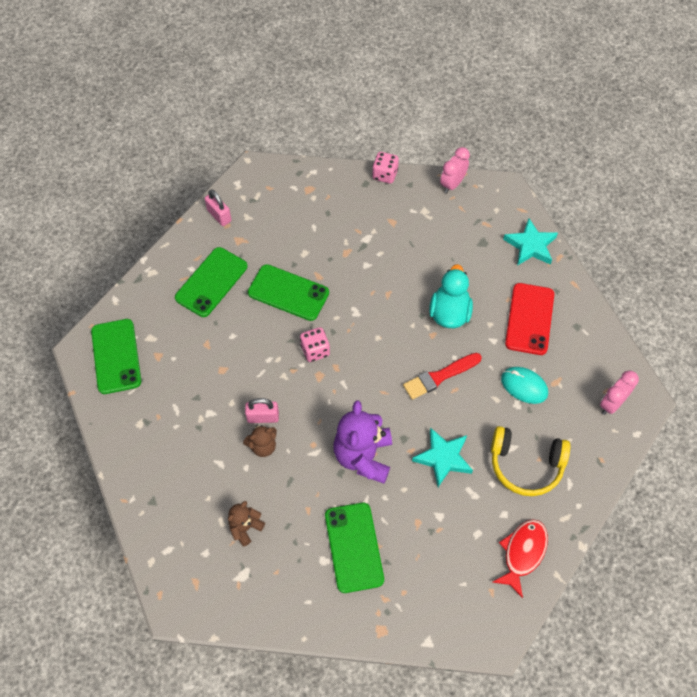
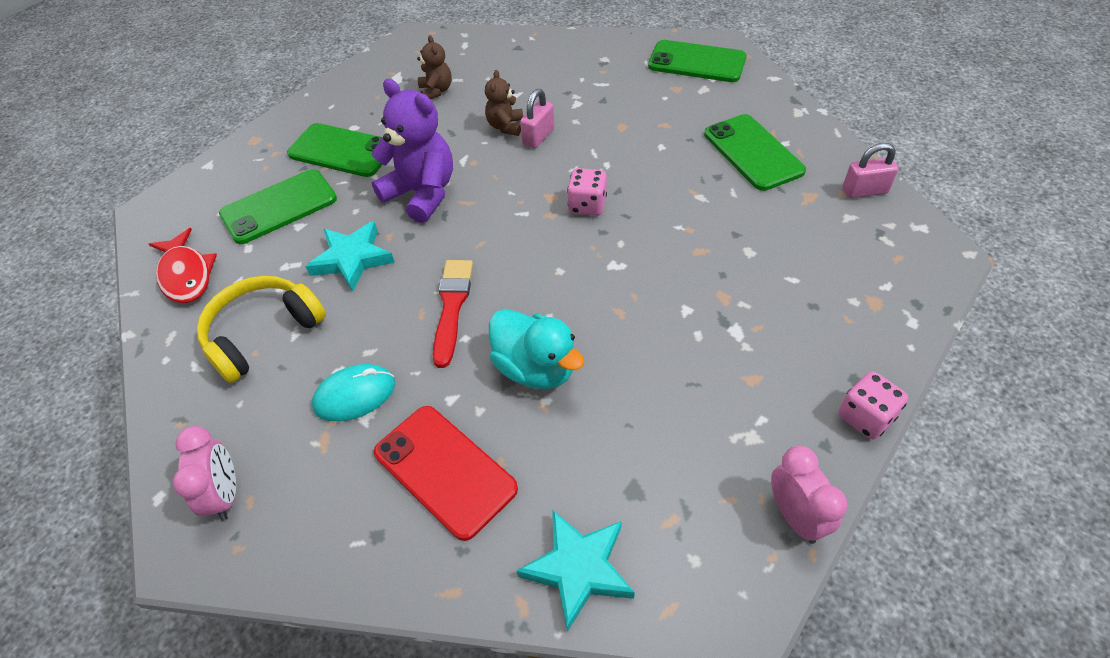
camera: 125 degrees right, 10 degrees down
green phone [248,264,329,321] -> green phone moved to [219,169,337,244]

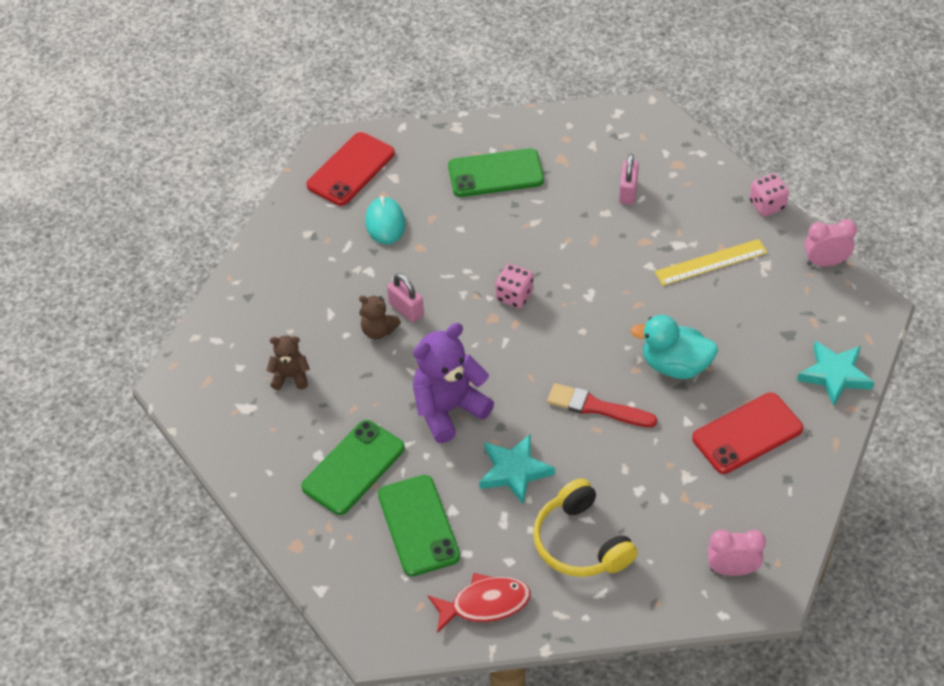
camera: 75 degrees left, 0 degrees up
turquoise mouse [312,364,395,421] -> turquoise mouse moved to [365,196,405,244]
turquoise duck [489,309,584,389] -> turquoise duck turned 135 degrees counterclockwise [630,315,718,379]
green phone [648,40,746,82] -> red phone [306,132,395,206]
pink padlock [843,143,899,198] -> pink padlock moved to [619,154,639,204]
none -> yellow ruler [655,239,767,286]

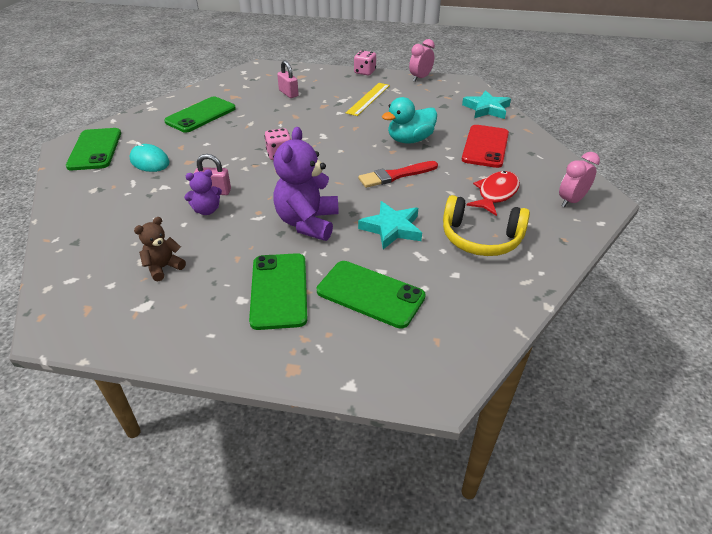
camera: 45 degrees left, 10 degrees down
red phone [306,132,395,206] -> green phone [66,128,121,170]
brown teddy bear [359,295,401,339] -> purple teddy bear [184,169,222,215]
red fish [428,573,531,633] -> red fish moved to [467,171,520,216]

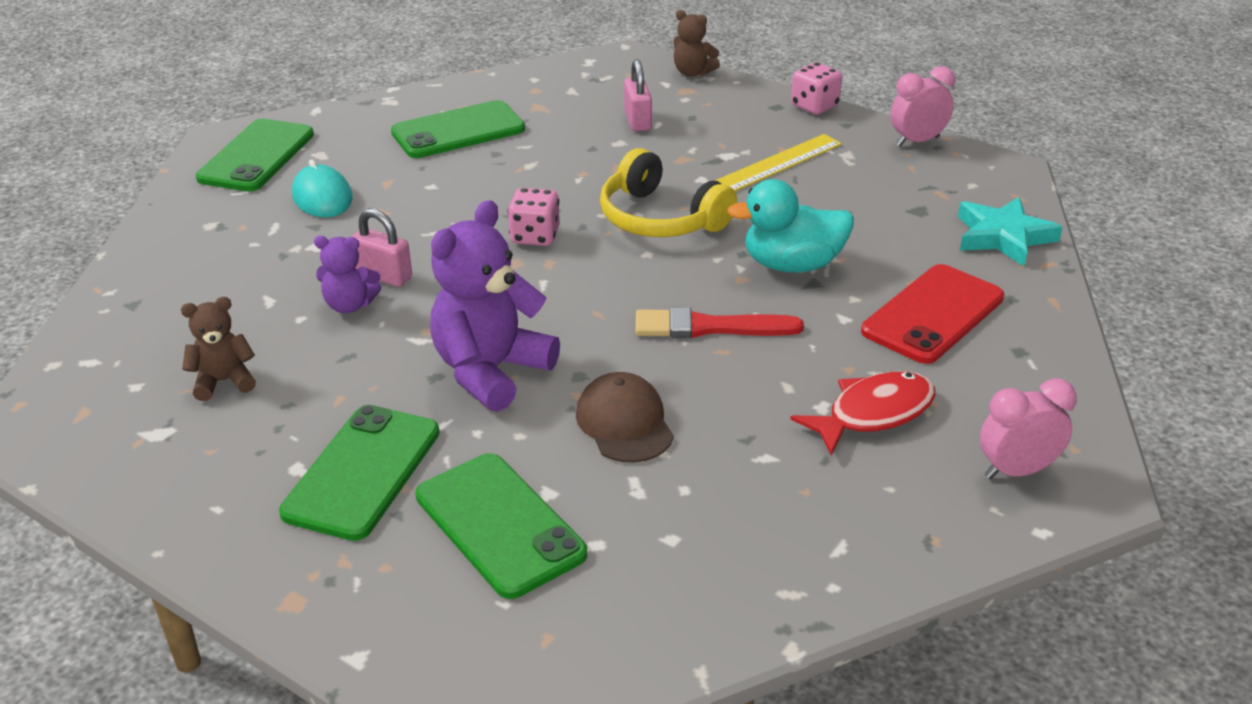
camera: 25 degrees right, 5 degrees down
turquoise star [358,201,422,249] -> brown cap [576,372,674,463]
yellow headphones [443,195,530,256] -> yellow headphones moved to [600,148,737,237]
none -> brown teddy bear [673,10,720,77]

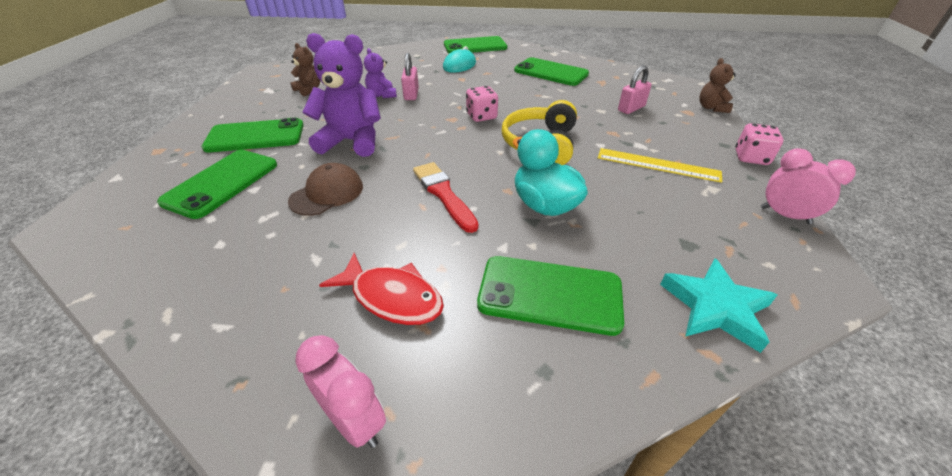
camera: 60 degrees right, 5 degrees up
red phone [861,264,1004,364] -> green phone [477,256,624,336]

